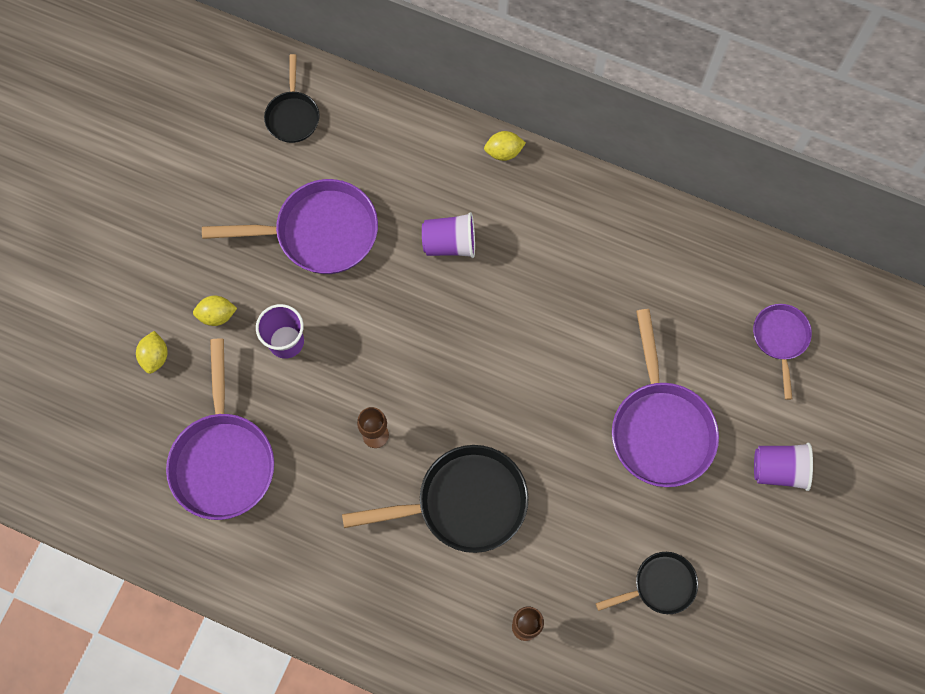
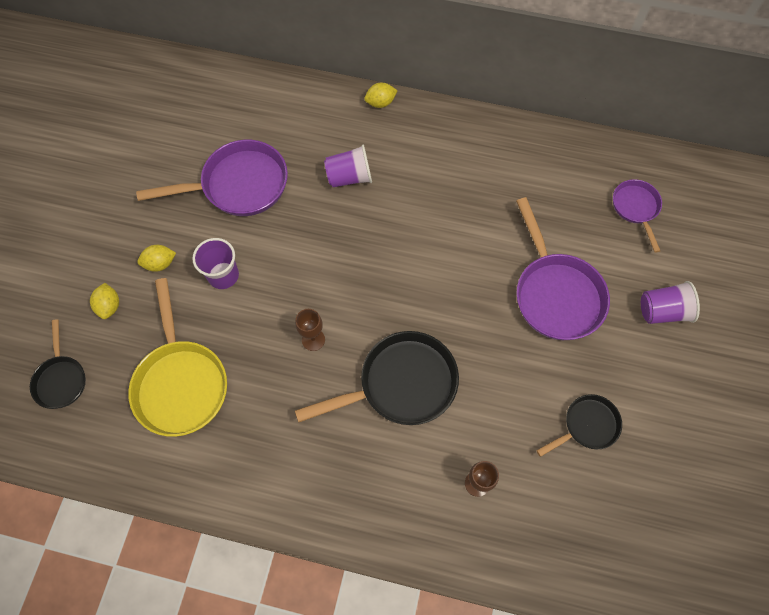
camera: 10 degrees left, 5 degrees down
purple pan [166,338,274,520] -> yellow pan [128,278,227,437]
black pan [264,54,319,143] -> black pan moved to [30,319,86,409]

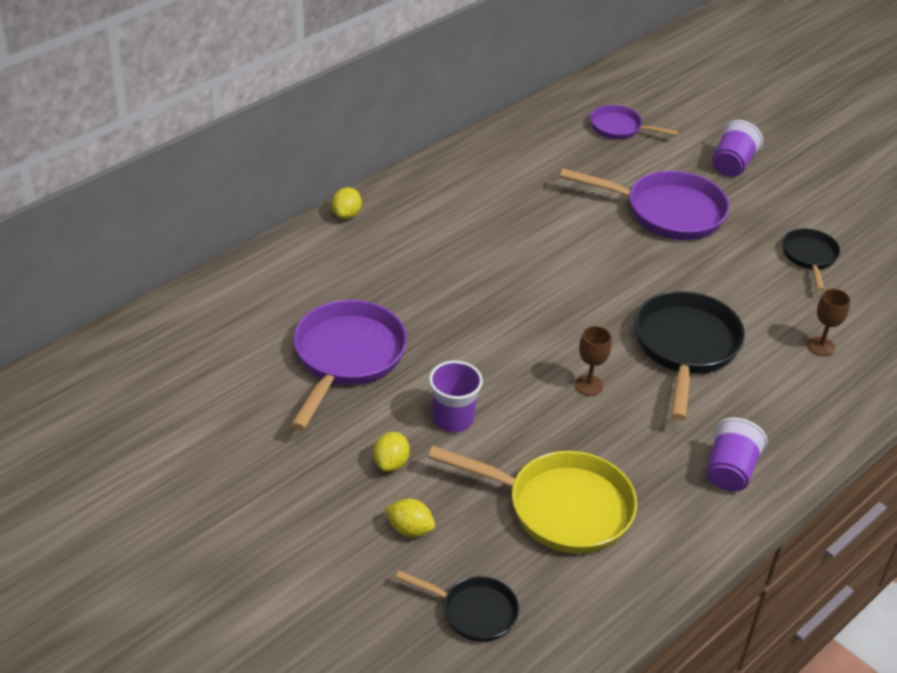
camera: 60 degrees left, 25 degrees down
purple cup [324,145,372,187] -> purple cup moved to [706,418,768,491]

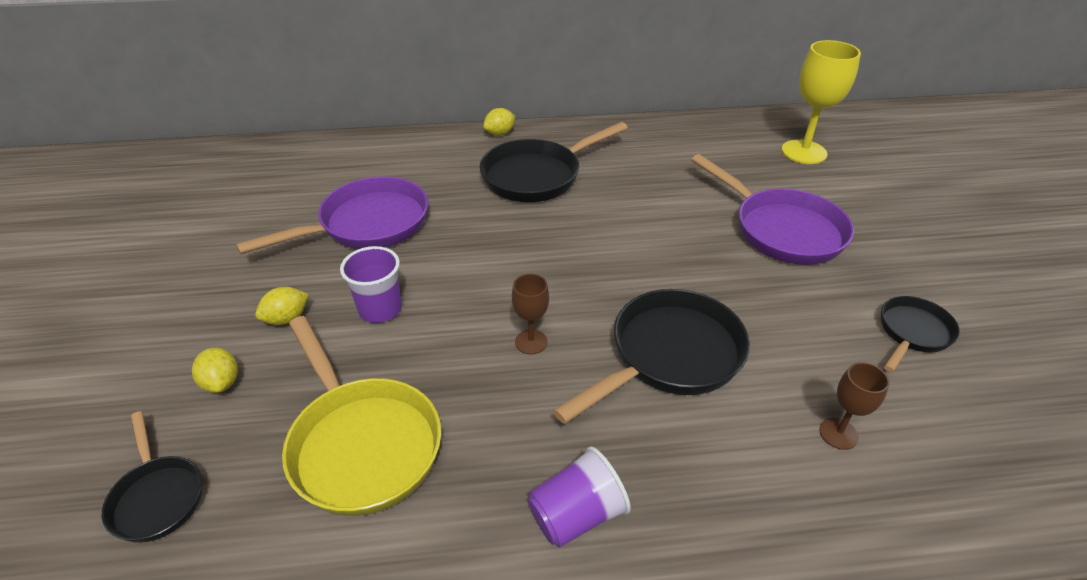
camera: 40 degrees right, 0 degrees up
purple pan [590,105,678,139] -> yellow goblet [781,40,861,164]
purple cup [712,120,763,177] -> none
none -> black pan [480,122,628,202]

